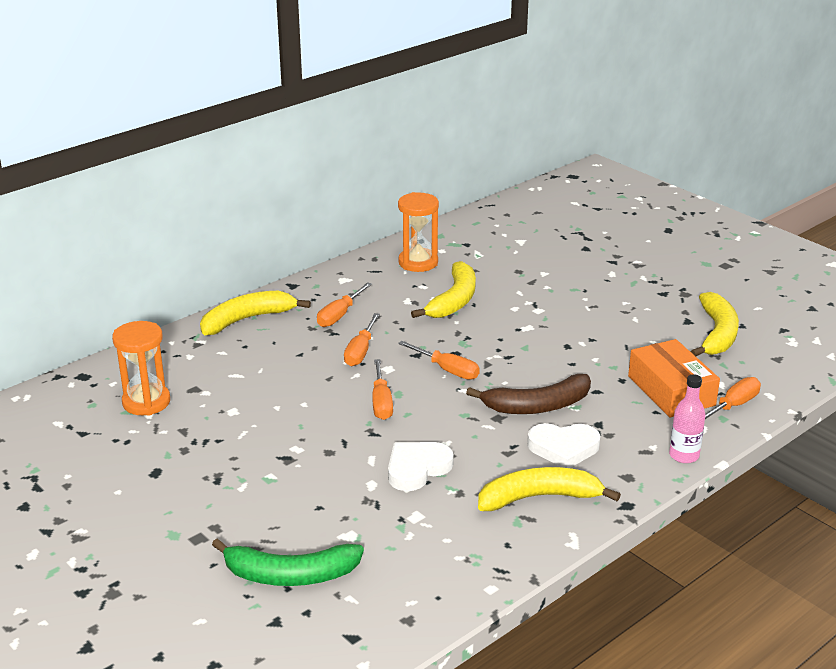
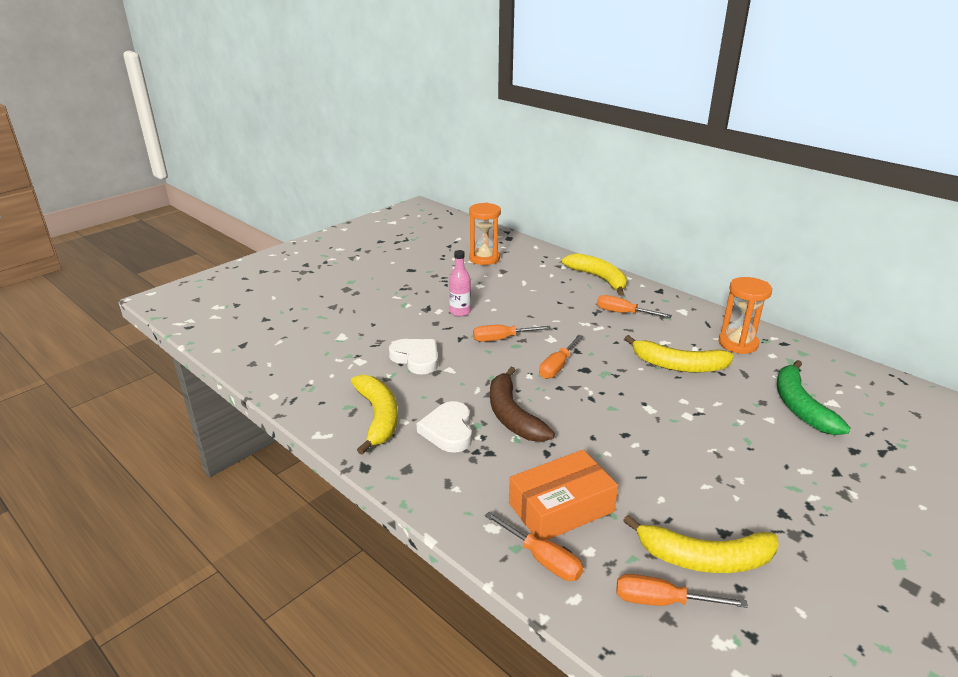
camera: 85 degrees right, 0 degrees up
green banana [212,539,364,586] -> green banana moved to [777,360,850,435]
orange screwdriver [344,313,380,366] -> orange screwdriver moved to [616,574,748,608]
pink bottle [669,374,705,463] -> pink bottle moved to [449,250,471,316]

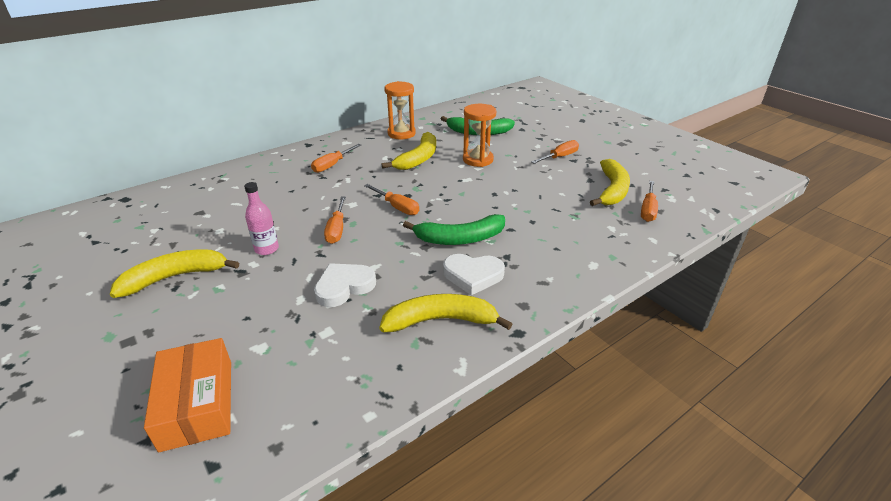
camera: 80 degrees left, 5 degrees up
orange hourglass [469,203,501,265] -> orange hourglass moved to [463,104,496,167]
orange screwdriver [485,511,583,581] -> orange screwdriver moved to [531,140,579,164]
brown banana [490,367,555,442] -> green banana [403,214,505,245]
orange box [509,450,618,540] -> orange box moved to [144,338,231,453]
yellow banana [562,253,627,296] -> yellow banana moved to [110,250,239,298]

